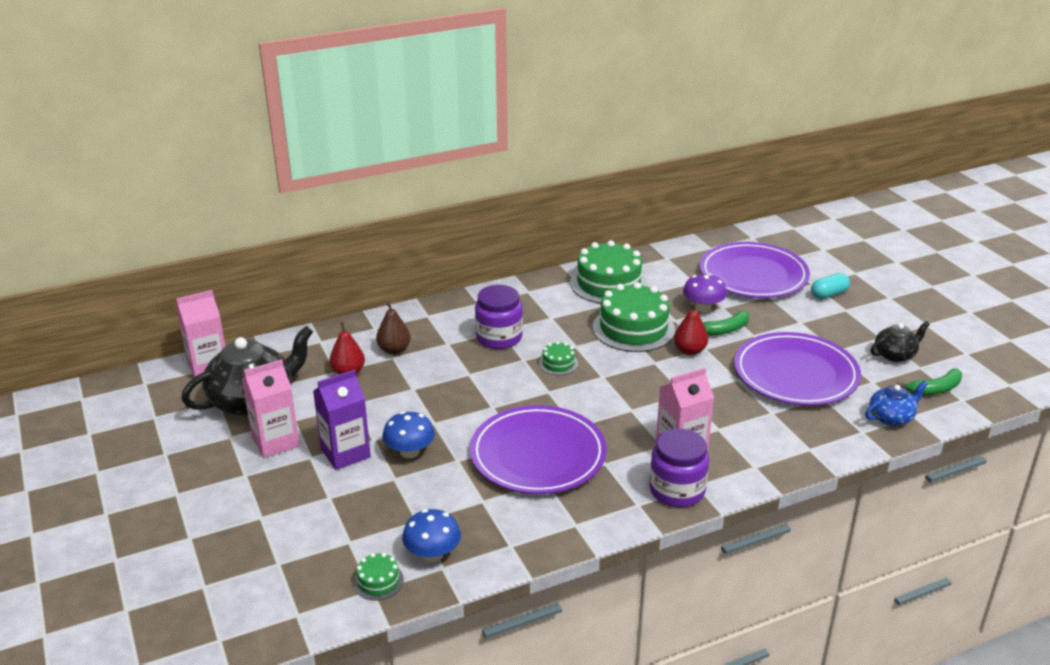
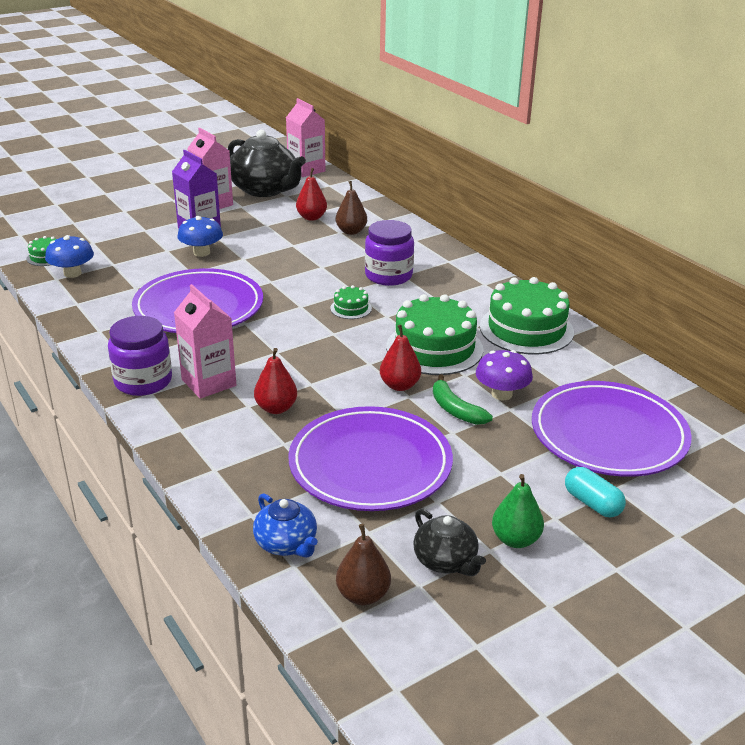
camera: 80 degrees right, 0 degrees up
green banana [897,369,962,395] -> brown pear [336,524,391,605]
none -> red pear [254,348,297,414]
none -> green pear [492,474,544,548]

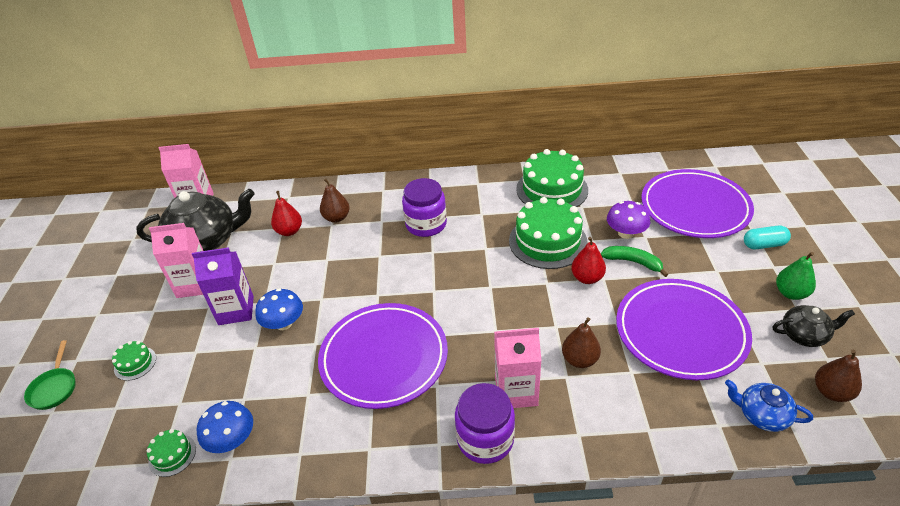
camera: 55 degrees left, 10 degrees up
blue teapot [253,493,318,558] -> blue teapot turned 150 degrees counterclockwise [725,380,813,432]
red pear [254,348,297,414] -> brown pear [562,317,601,368]
green cake [330,285,372,319] -> green cake moved to [112,341,156,381]
green banana [433,374,493,425] -> green banana turned 150 degrees counterclockwise [601,246,668,277]
none -> green pan [24,340,76,410]

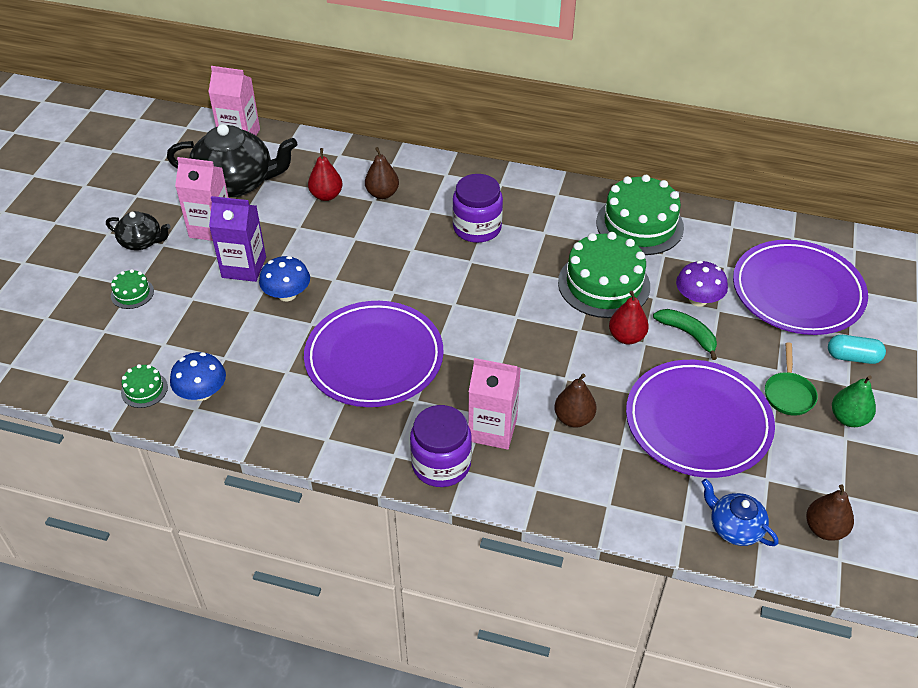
camera: 15 degrees right, 5 degrees up
green pan [24,340,76,410] -> green pan moved to [765,342,818,416]
black teapot [773,305,855,347] -> black teapot moved to [106,211,171,250]

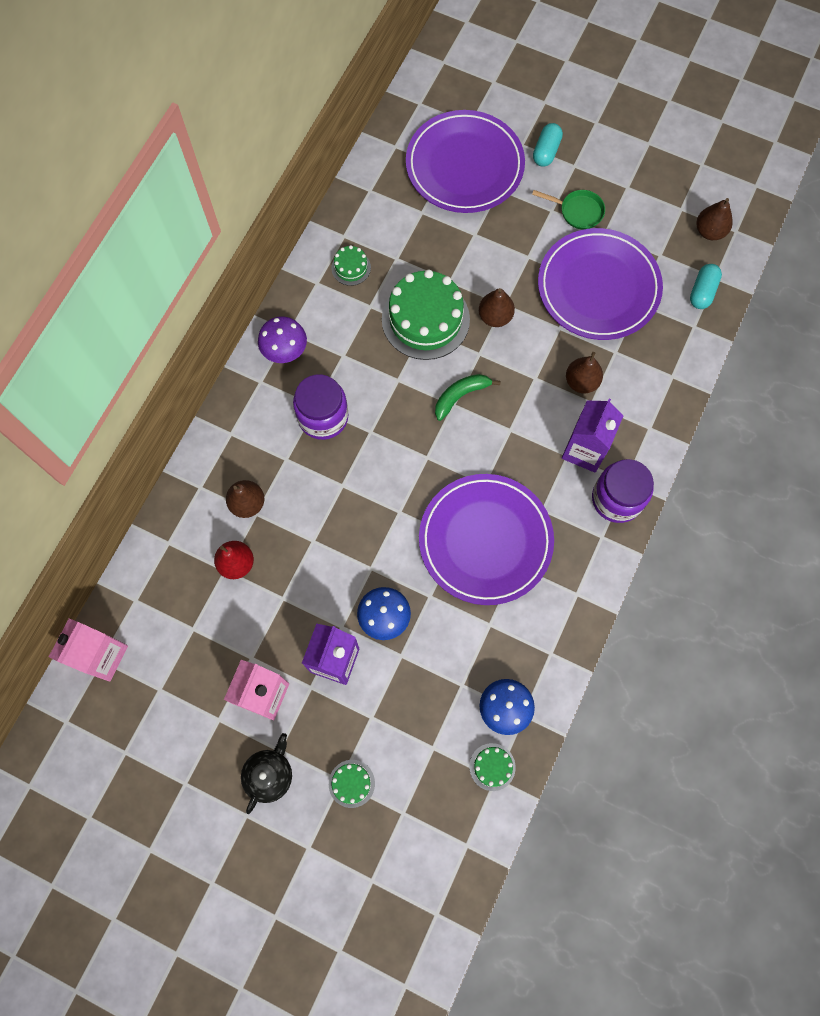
camera: 80 degrees left, 25 degrees up
black teapot [167,124,297,197] -> none
pink carton [468,358,521,450] -> purple carton [562,399,624,473]
green cake [596,175,684,255] -> green cake [331,245,371,286], size x0.46
red pear [609,291,649,344] -> brown pear [479,288,515,327]
green banana [653,309,717,360] -> green banana moved to [435,374,501,421]
purple mushroom [676,261,728,306] -> purple mushroom moved to [258,316,307,363]
blue teapot [702,479,779,546] -> turquoise capsule [690,264,722,309]
green pear [832,375,876,427] -> none

